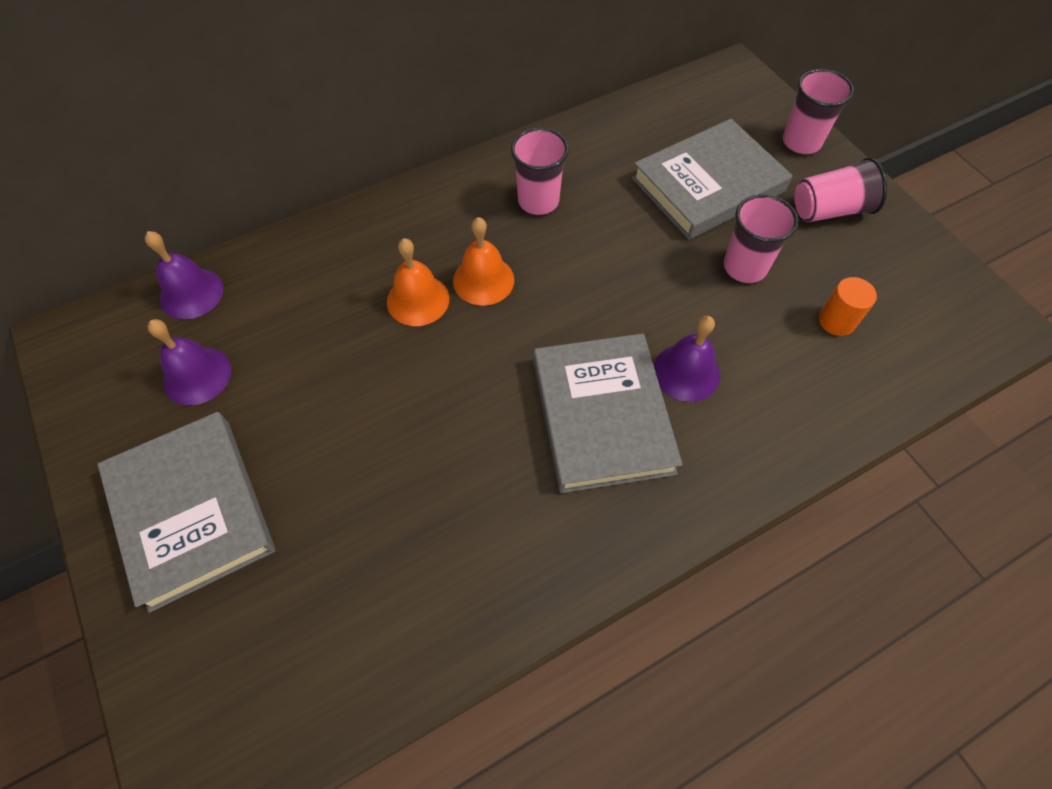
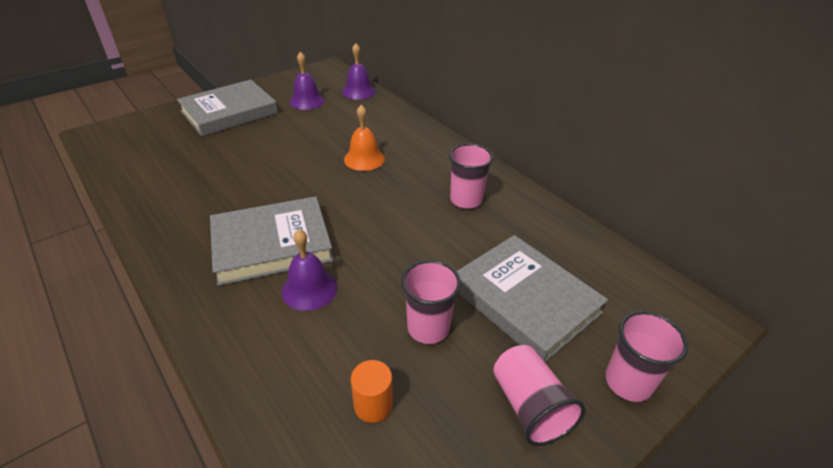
camera: 80 degrees right, 20 degrees down
orange bell [453,217,514,306] -> none

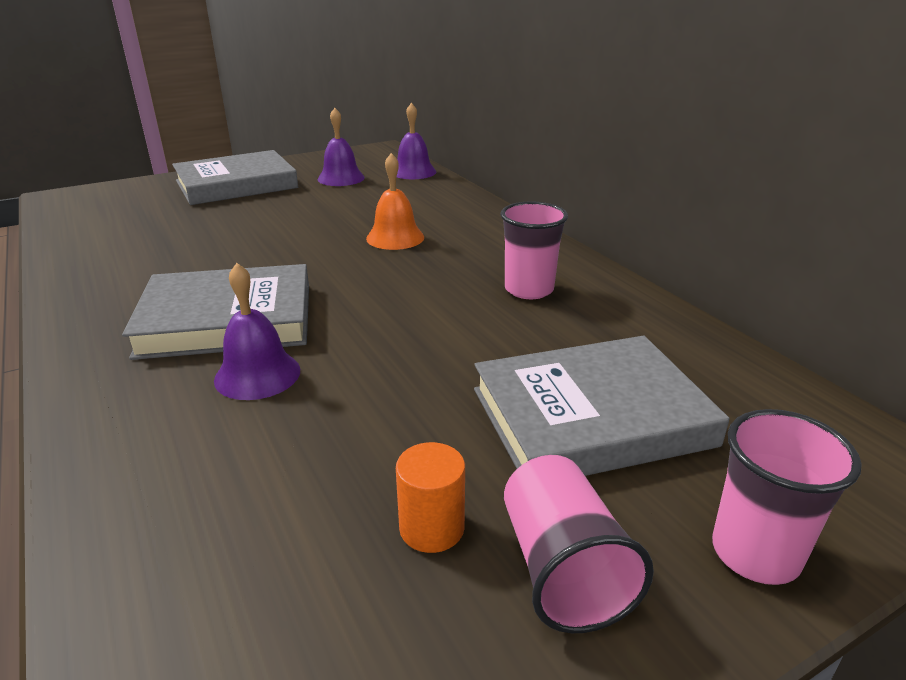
camera: 10 degrees right, 10 degrees down
orange cylinder [351,360,393,423] -> orange cylinder moved to [396,442,465,553]
pink cup [401,260,461,344] -> none
grey book [457,235,608,362] -> grey book turned 75 degrees counterclockwise [474,336,730,476]

